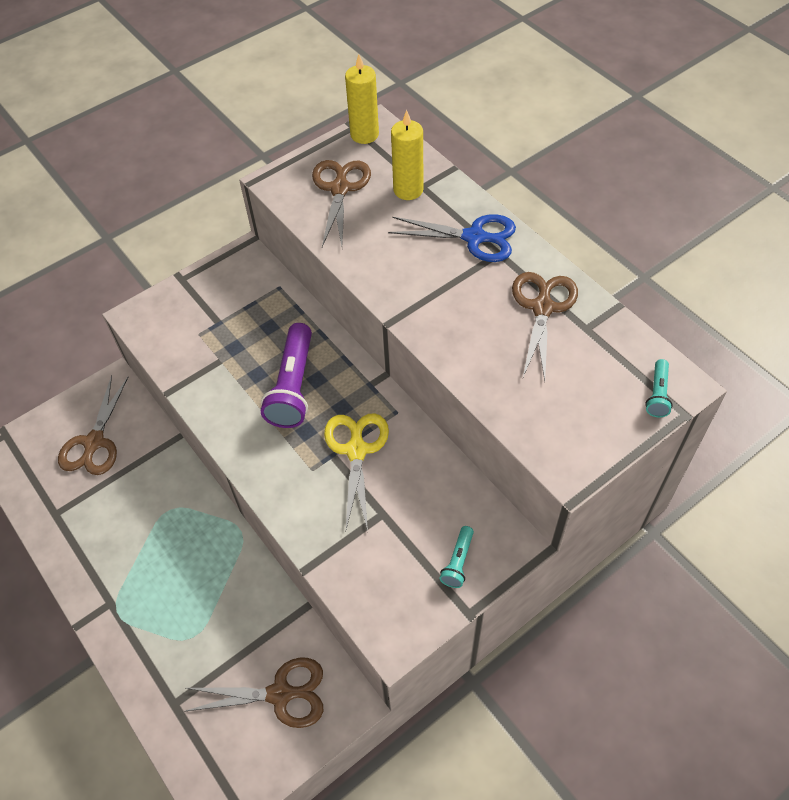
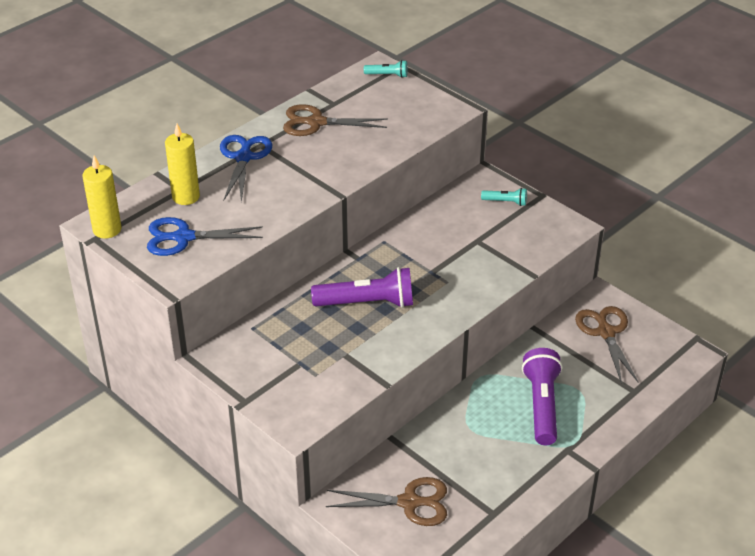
camera: 100 degrees left, 15 degrees down
brown scissors [312,160,371,247] -> blue scissors [147,217,263,256]
yellow scissors [324,413,389,532] -> none
none -> purple flashlight [522,348,562,445]

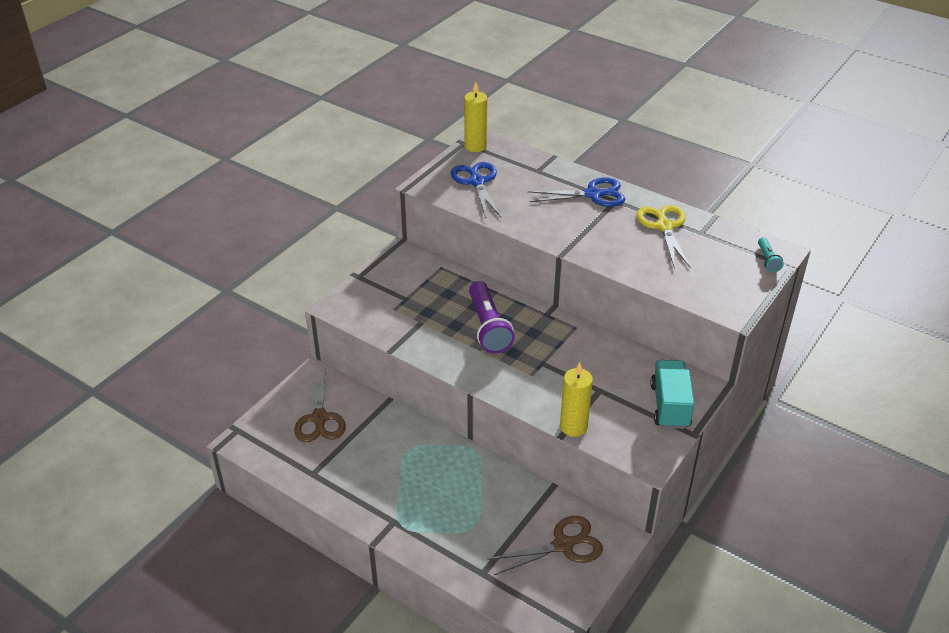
camera: 80 degrees right, 0 degrees up
yellow candle [165,124,200,205] -> yellow candle moved to [560,362,593,437]
brown scissors [283,104,388,136] -> yellow scissors [636,205,691,268]
turquoise flashlight [481,188,527,206] -> turquoise truck [650,360,694,429]
purple flashlight [522,348,562,445] -> none

